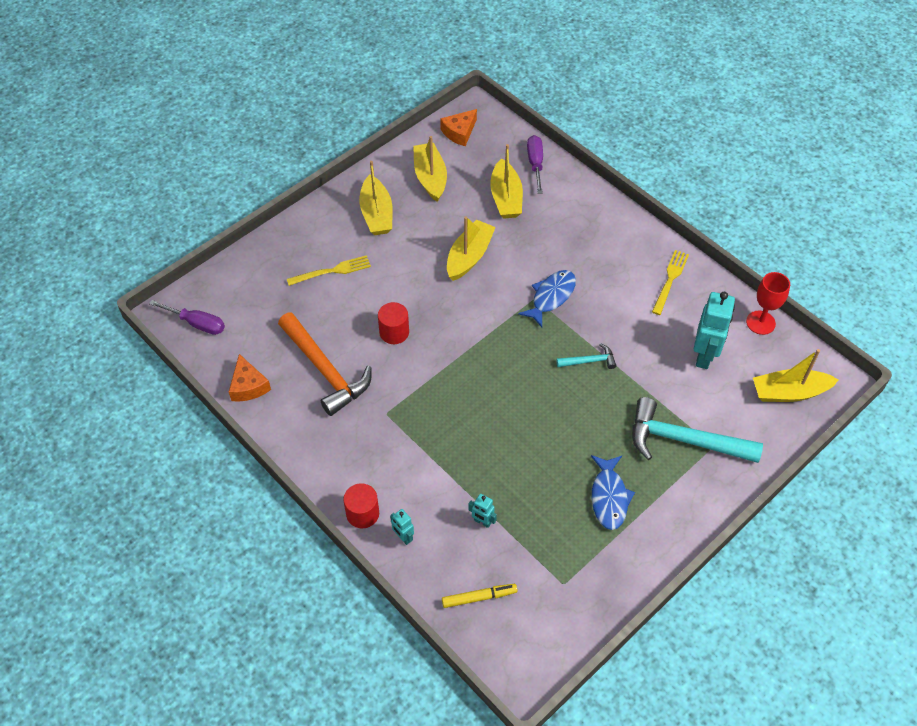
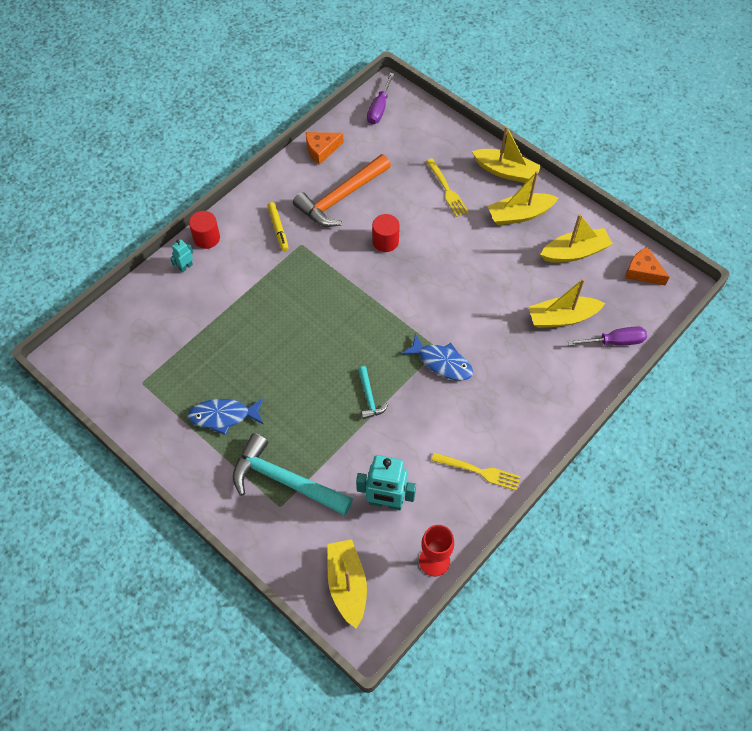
camera: 85 degrees right, 5 degrees up
yellow marker [442,584,518,608] -> yellow marker moved to [267,202,288,251]
yellow boat [447,216,496,281] -> yellow boat moved to [472,126,541,183]
turquoise robot [468,494,497,528] -> none
turquoise hammer [632,397,763,463] -> turquoise hammer turned 75 degrees counterclockwise [233,433,353,515]

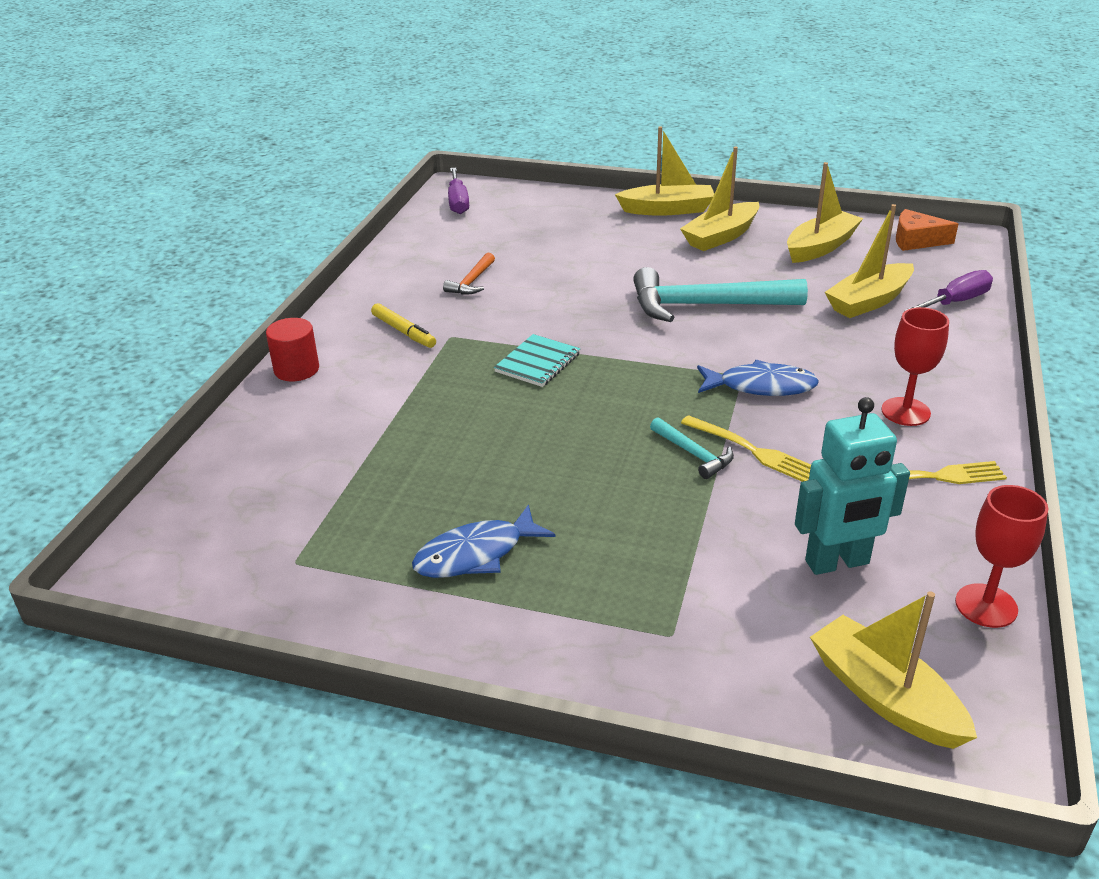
camera: 25 degrees left, 25 degrees down
turquoise robot [170,239,193,273] -> none
turquoise hammer [233,433,353,515] -> turquoise hammer moved to [633,267,808,322]
orange hammer [293,154,391,227] -> orange hammer [443,253,495,295], size x0.47
orange cheese [306,132,344,165] -> none
red cylinder [372,214,400,252] -> none
yellow fork [426,158,469,217] -> yellow fork moved to [681,415,811,481]
none -> turquoise notebook [494,334,580,387]
none -> red goblet [881,307,949,426]

